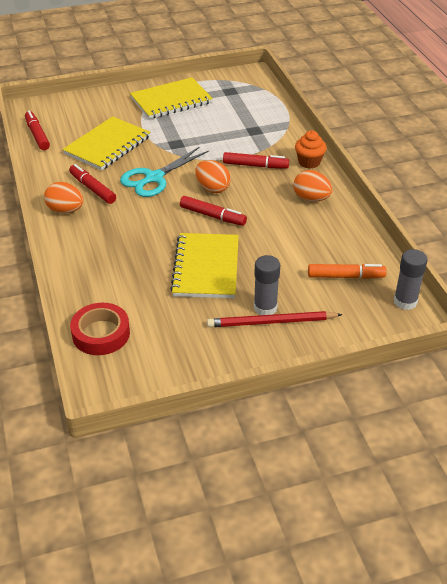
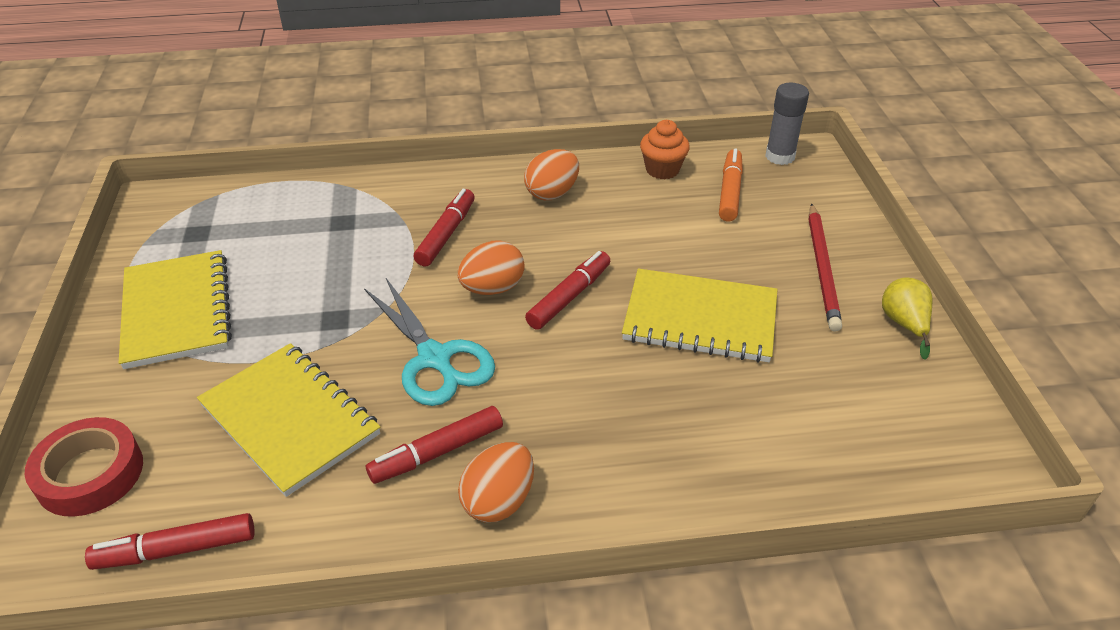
camera: 80 degrees left, 0 degrees up
red tape [70,303,130,355] -> red tape moved to [25,417,143,517]
grey glue stick [254,255,280,315] -> none
orange cupcake [295,130,327,169] -> orange cupcake moved to [640,120,690,179]
none -> yellow pear [882,277,933,360]

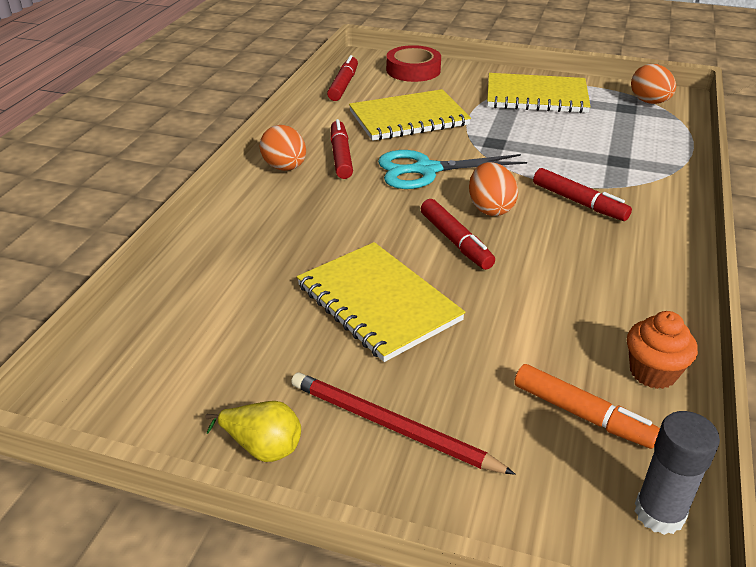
camera: 115 degrees right, 5 degrees down
orange egg [524,149,579,200] -> orange egg moved to [631,64,676,104]
yellow notebook [622,268,778,362] -> yellow notebook turned 75 degrees counterclockwise [297,242,466,362]

